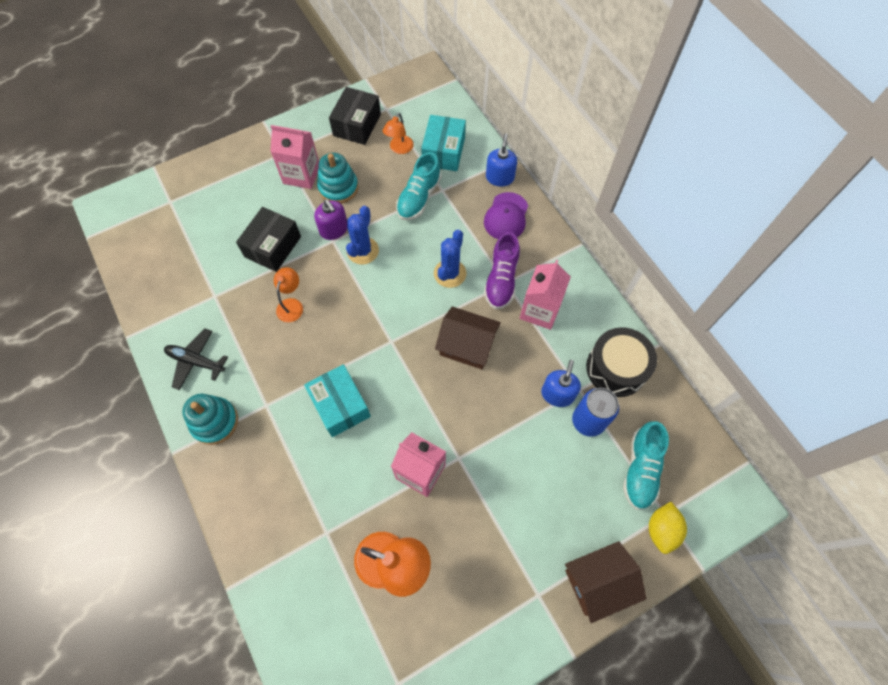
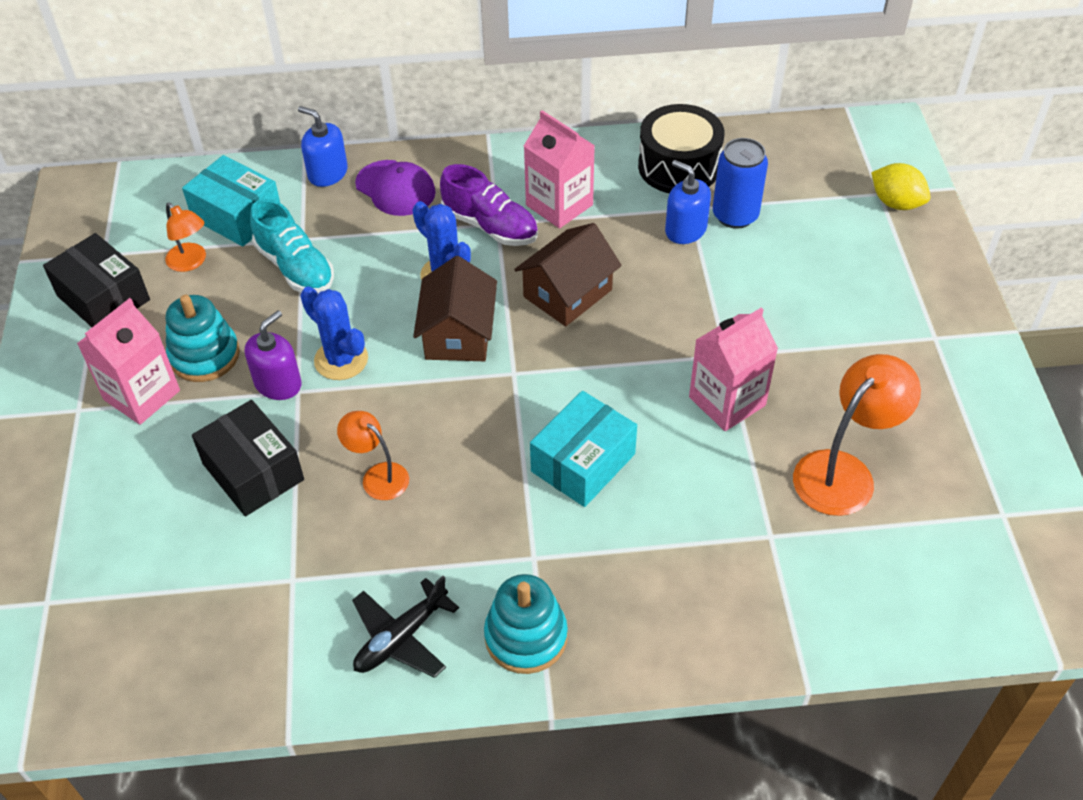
camera: 65 degrees left, 15 degrees down
turquoise box [304,364,371,437] -> turquoise box turned 45 degrees counterclockwise [530,391,637,507]
purple soap dispenser [314,199,347,240] -> purple soap dispenser turned 45 degrees counterclockwise [245,310,302,400]
brown house [565,541,646,623] -> brown house moved to [413,256,497,361]
turquoise shoe [623,421,669,510] -> none

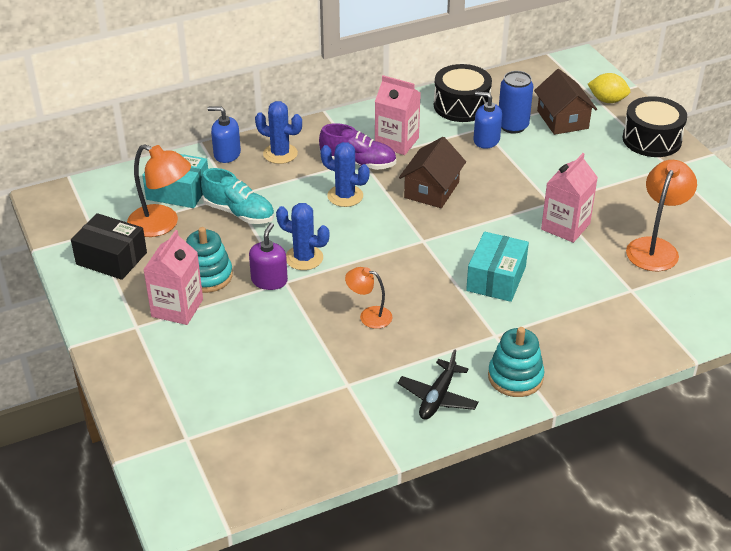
camera: 20 degrees left, 10 degrees down
orange lamp [165,203,206,272] -> orange lamp [127,144,191,237], size x1.71
black box [192,400,304,516] -> none
purple cap [355,160,436,216] -> blue cactus [255,101,302,164]
brown house [413,256,497,361] -> brown house moved to [534,69,597,135]
none -> black drum [623,96,687,157]

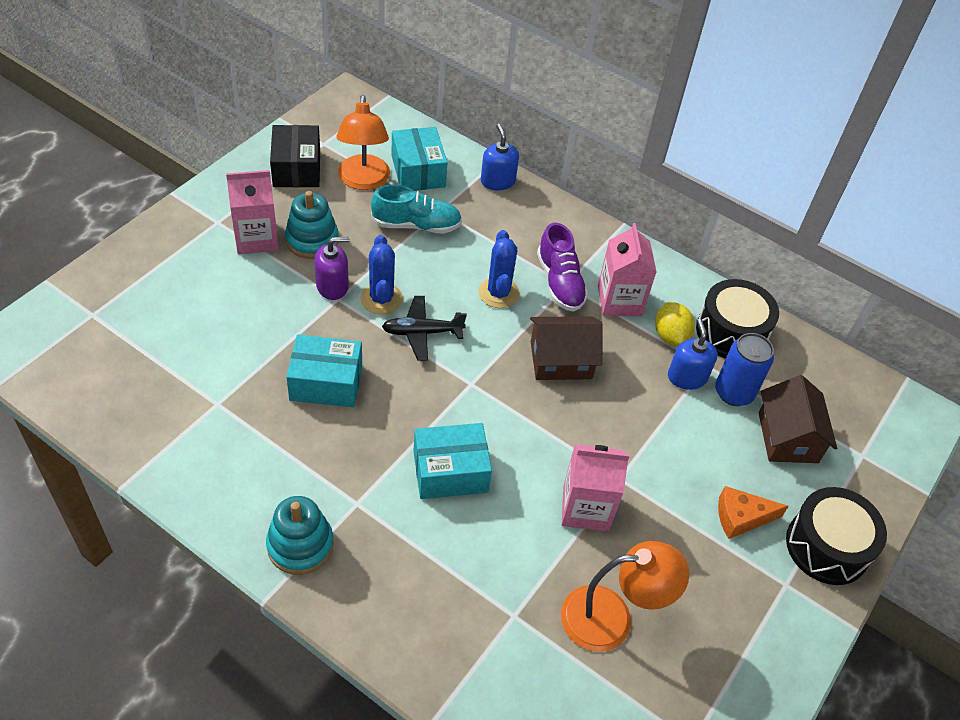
camera: 55 degrees right, 10 degrees up
turquoise shoe [201,168,274,224] -> turquoise shoe turned 90 degrees counterclockwise [371,184,462,234]
blue cactus [255,101,302,164] -> none
orange lamp [345,267,393,329] -> turquoise box [287,335,362,407]
black plane [398,349,479,420] -> black plane moved to [382,296,467,361]
brown house [534,69,597,135] -> brown house turned 45 degrees counterclockwise [758,375,837,463]
yellow lemon [588,73,630,103] -> yellow lemon moved to [655,302,695,346]
none -> orange cheese [718,486,789,539]

